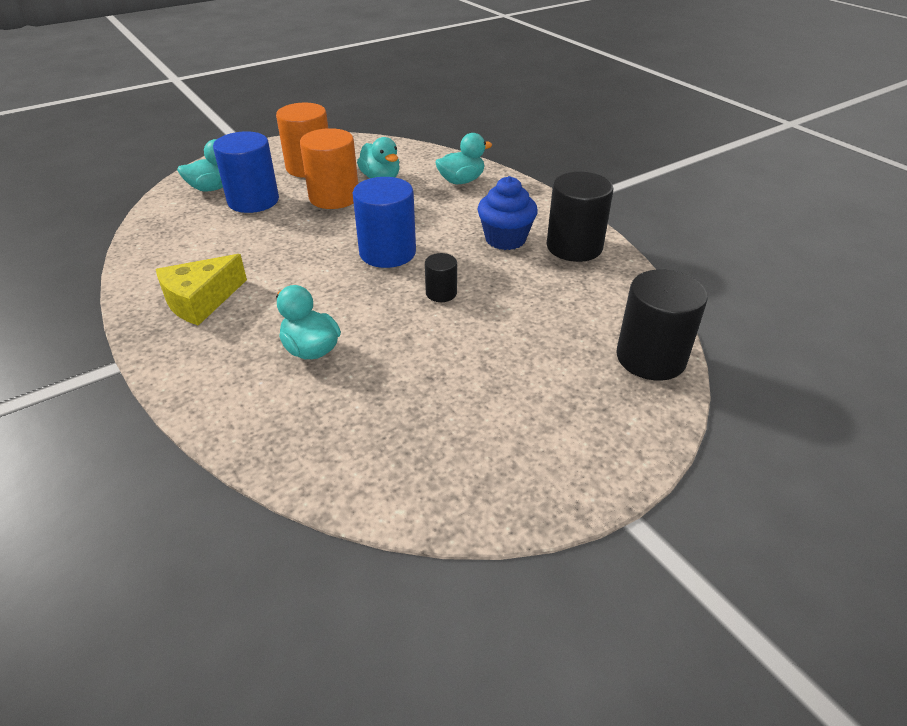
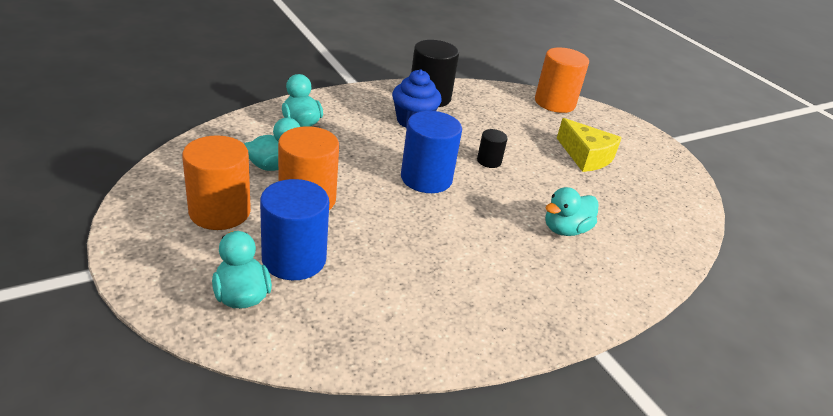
camera: 90 degrees left, 5 degrees down
yellow cheese [156,254,247,326] -> yellow cheese moved to [557,118,622,172]
black cylinder [616,270,708,381] -> orange cylinder [535,47,589,113]

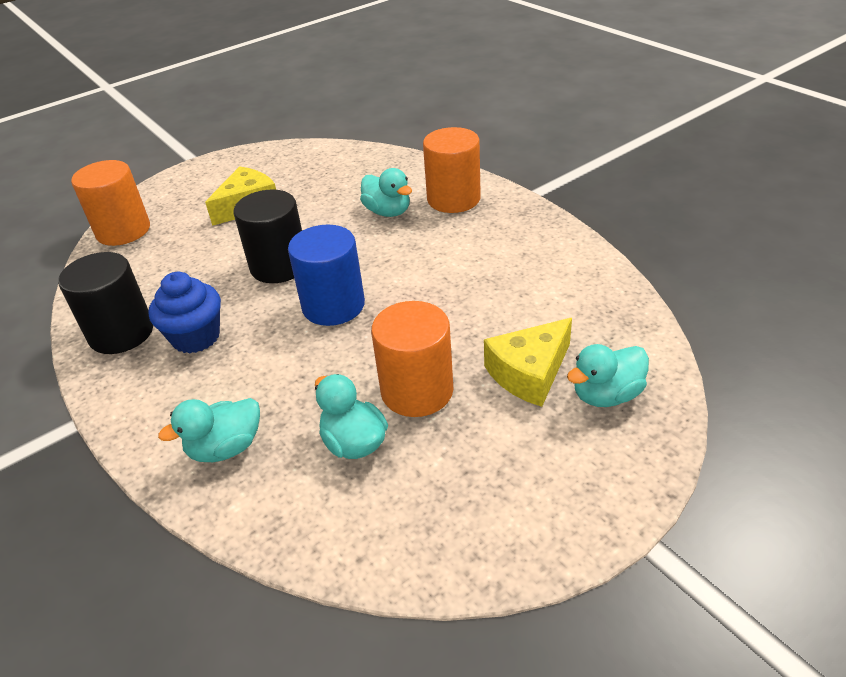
camera: 90 degrees left, 5 degrees up
orange cylinder [182,136,251,230] -> orange cylinder moved to [423,127,481,213]
blue cylinder [260,179,329,280] -> yellow cheese [484,318,572,407]
black cylinder [477,129,508,168] -> black cylinder [234,189,302,283], size x1.97

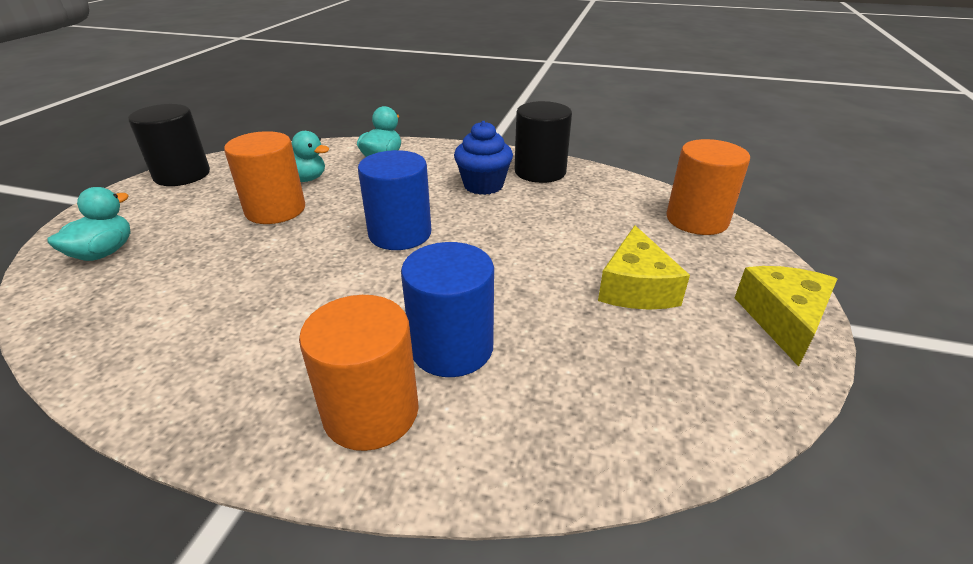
camera: 140 degrees right, 5 degrees down
black cylinder [234,189,302,283] -> black cylinder moved to [128,104,210,186]
turquoise duck [360,168,412,217] -> blue cylinder [401,242,494,377]
yellow cheese [484,318,572,407] -> yellow cheese moved to [735,266,837,367]

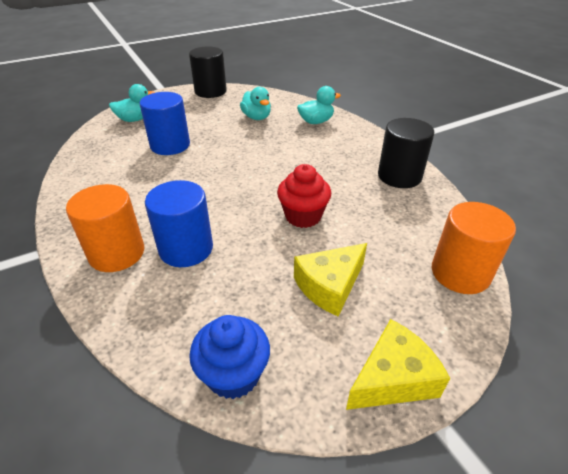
camera: 45 degrees right, 5 degrees up
orange cylinder [224,131,305,224] -> none
blue cylinder [358,150,432,250] -> blue cylinder moved to [140,92,190,155]
blue cupcake [454,121,513,195] -> blue cupcake moved to [189,315,270,399]
none -> red cupcake [277,164,331,228]

